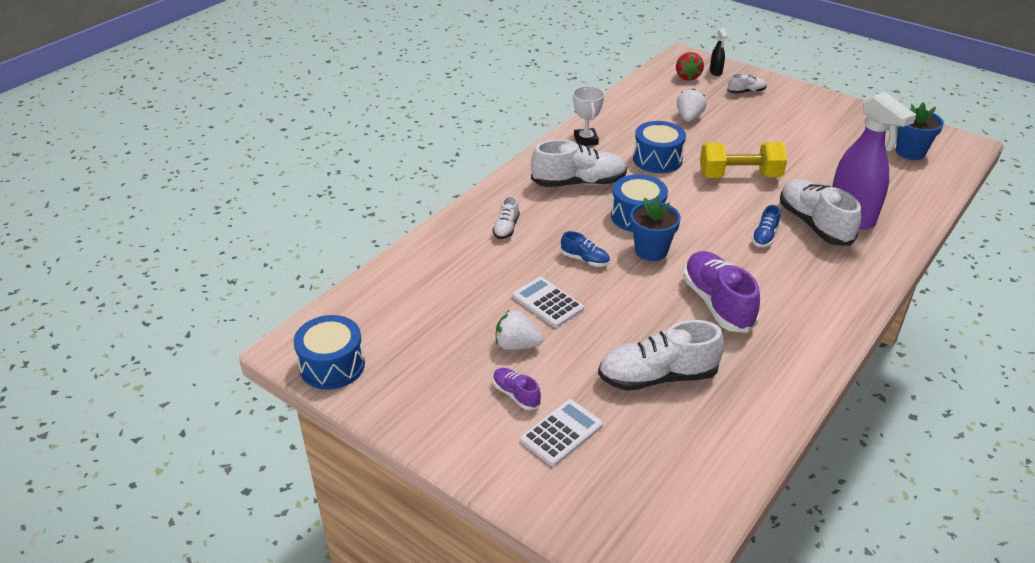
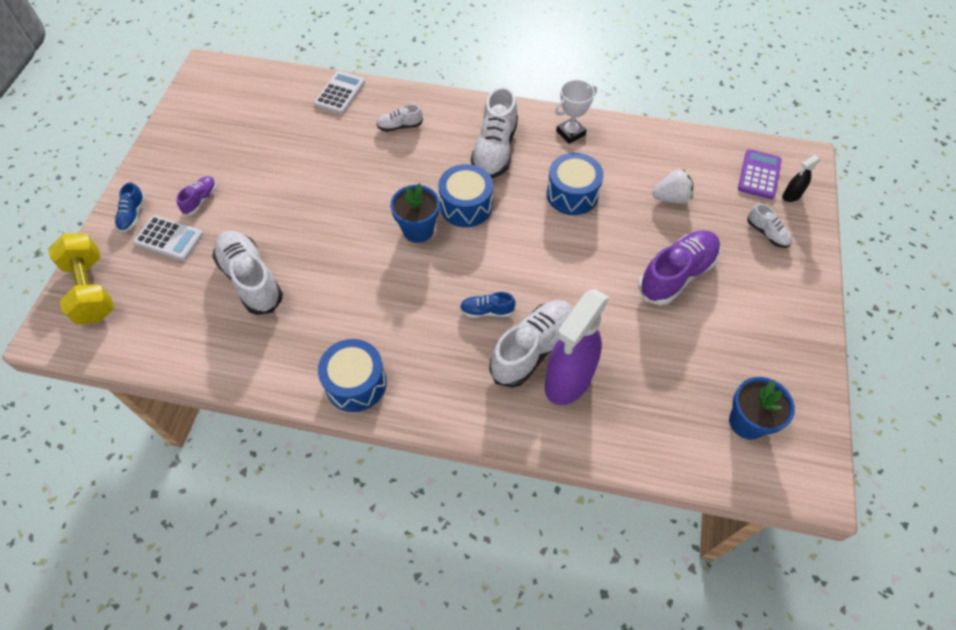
camera: 65 degrees right, 20 degrees up
blue drum [293,315,365,390] -> blue drum moved to [318,339,387,412]
white strawberry [496,310,543,350] -> none
white calculator [513,277,584,328] -> white calculator moved to [314,71,365,114]
white shoe [531,140,627,187] -> white shoe turned 45 degrees clockwise [471,86,518,178]
blue shoe [561,231,610,267] -> blue shoe moved to [115,182,145,232]
red strawberry [676,52,704,81] -> purple calculator [738,149,782,199]
purple shoe [683,251,760,333] -> purple shoe moved to [638,230,720,305]
yellow dumbbell [700,142,787,178] -> yellow dumbbell moved to [48,234,114,324]

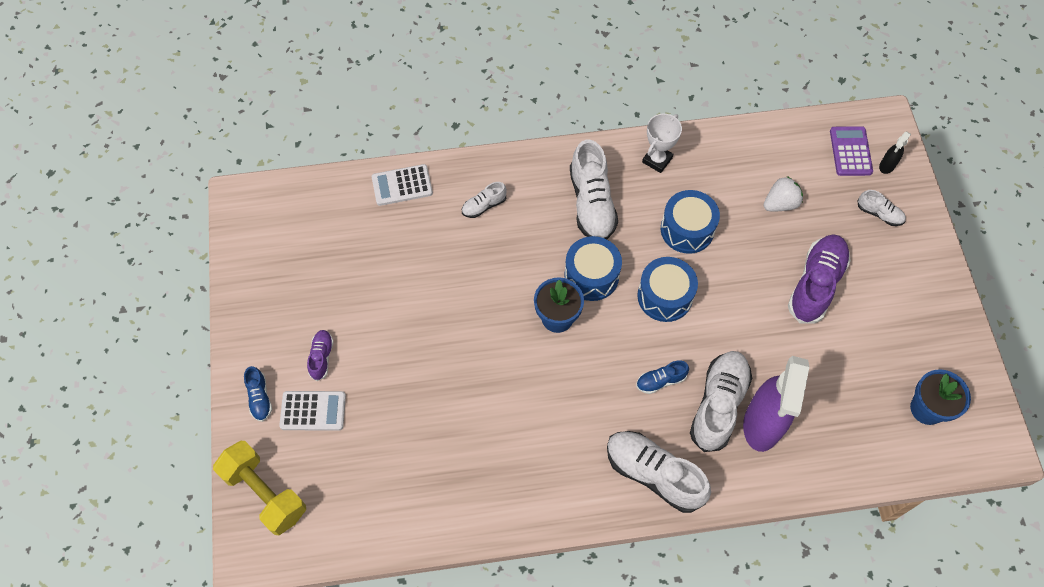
camera: 20 degrees left, 5 degrees up
white shoe [212,231,283,315] -> white shoe moved to [607,431,711,513]
white calculator [314,71,365,114] -> white calculator turned 105 degrees counterclockwise [372,164,433,206]
blue drum [318,339,387,412] -> blue drum moved to [637,257,698,322]

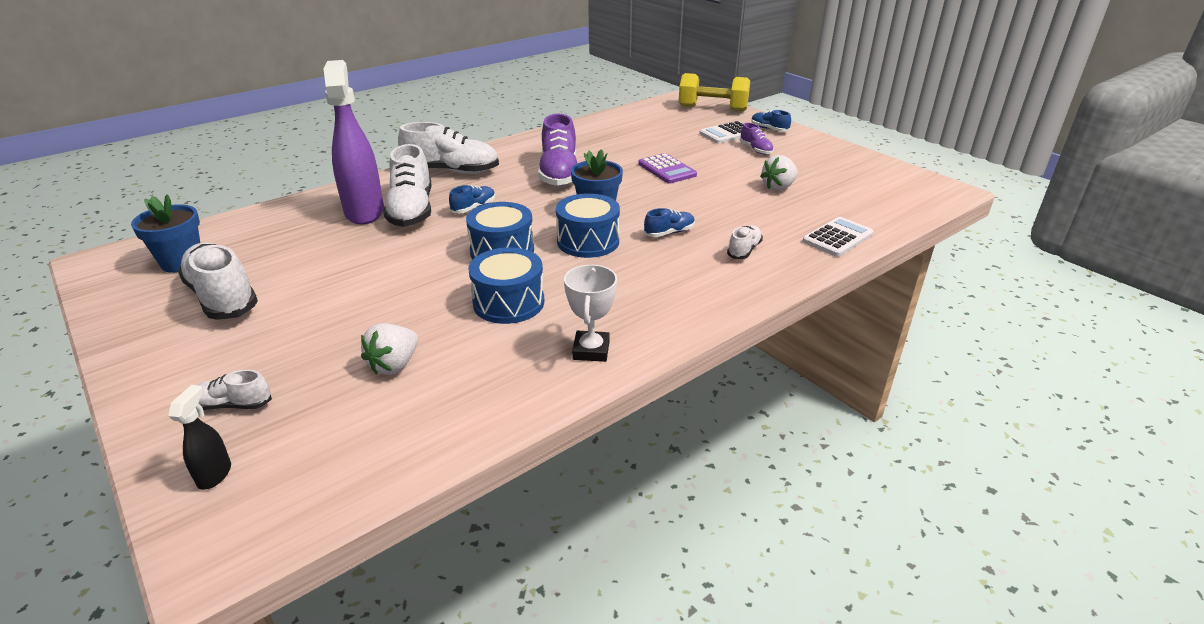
camera: 150 degrees right, 30 degrees down
white shoe [570,139,618,239] -> white shoe moved to [178,243,258,320]
purple shoe [788,234,851,324] -> purple shoe moved to [538,114,577,186]
purple calculator [830,126,873,176] -> purple calculator moved to [638,153,697,183]
none -> blue shoe [644,208,695,237]
none -> white strawberry [760,155,798,191]

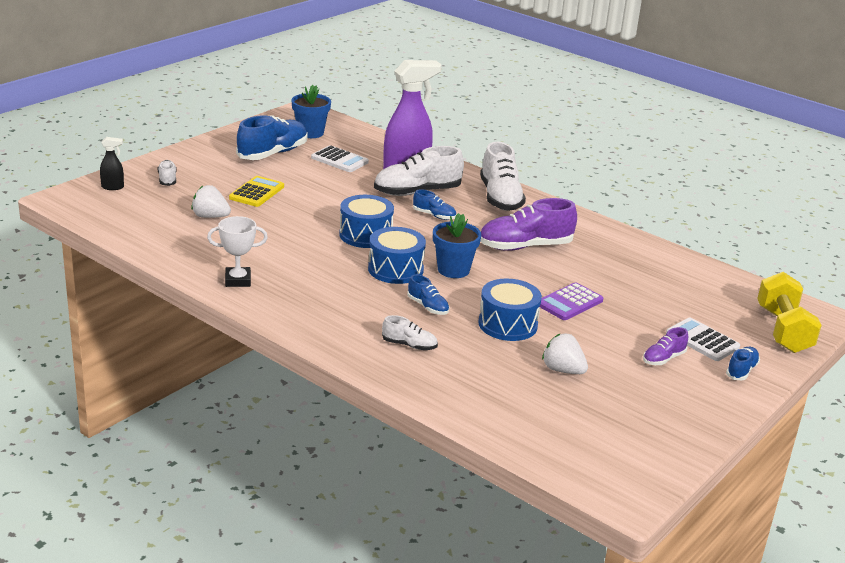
camera: 75 degrees right, 5 degrees down
white shoe [178,243,258,320] -> blue shoe [236,115,308,160]
blue drum [468,247,544,324] -> blue drum moved to [478,279,542,341]
white calculator [802,217,874,257] -> white calculator moved to [311,145,369,172]
none -> yellow calculator [229,176,284,207]

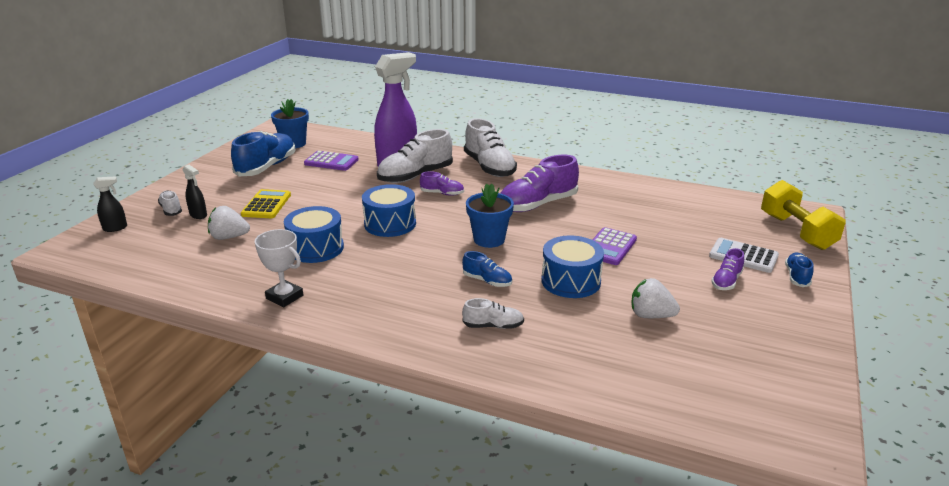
camera: 15 degrees left, 0 degrees up
white trophy [207,216,268,287] -> white trophy turned 60 degrees clockwise [255,229,303,307]
white calculator [311,145,369,172] -> purple calculator [304,151,359,171]
blue drum [368,227,426,284] -> blue drum moved to [284,206,344,263]
blue shoe [413,189,456,220] -> purple shoe [420,171,464,196]
none -> black spray bottle [183,165,207,219]

